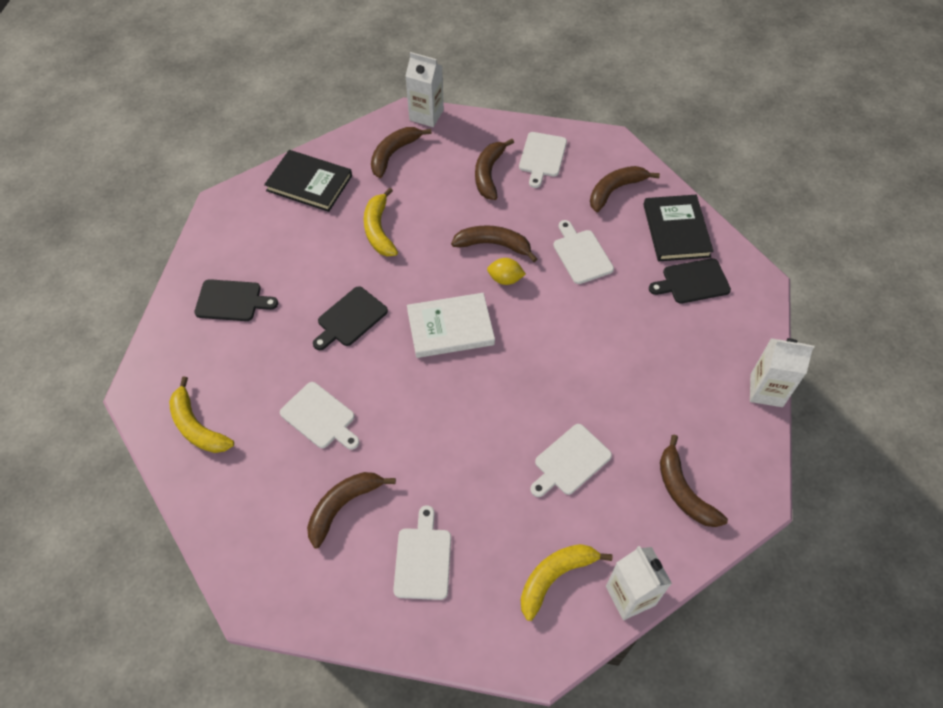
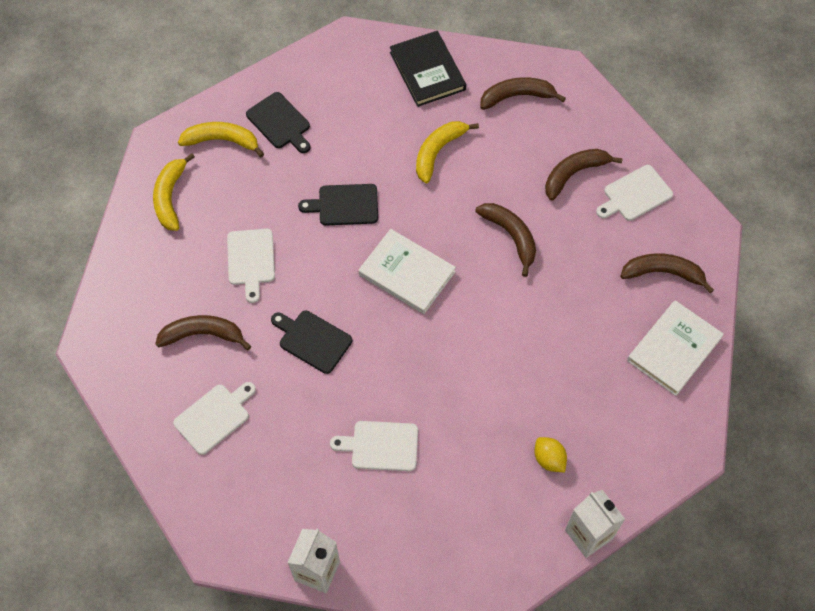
camera: 45 degrees right, 5 degrees up
white carton [405,52,444,127] -> none
yellow lemon [487,258,526,285] -> yellow lemon moved to [534,437,567,472]
yellow banana [521,544,613,621] -> yellow banana moved to [178,122,264,157]
white cutting board [553,220,614,284] -> none
black book [643,195,714,261] -> white book [627,300,724,396]
black cutting board [649,258,731,304] -> black cutting board moved to [271,310,352,374]
brown banana [660,435,728,527] -> none

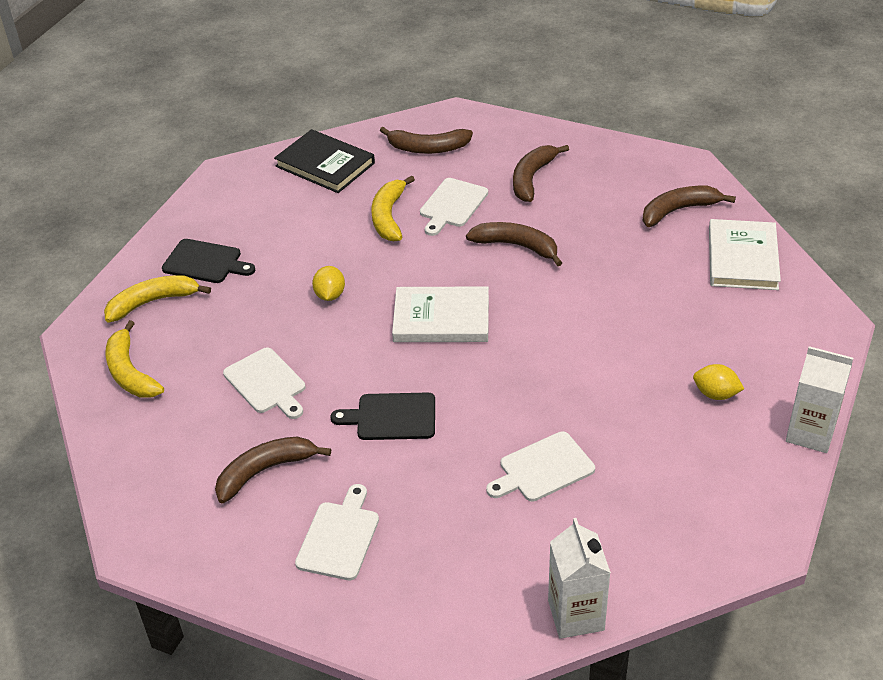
camera: 30 degrees left, 20 degrees down
black cutting board [298,184,378,225] -> yellow lemon [312,266,345,301]
brown banana [480,77,566,110] -> brown banana turned 135 degrees counterclockwise [380,127,473,154]
white cutting board [596,165,673,221] -> white cutting board moved to [420,178,488,236]

